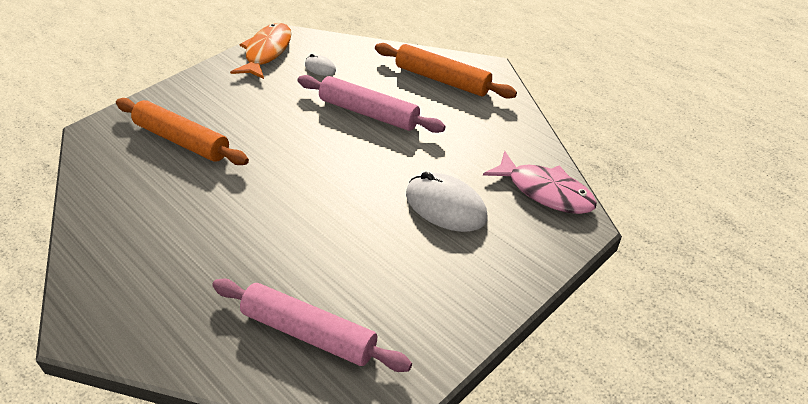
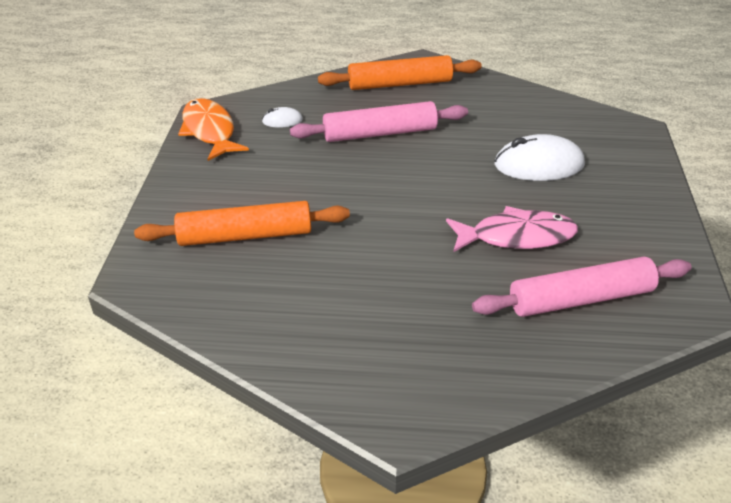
camera: 40 degrees left, 5 degrees down
pink fish [483,151,597,214] -> pink fish moved to [446,206,578,252]

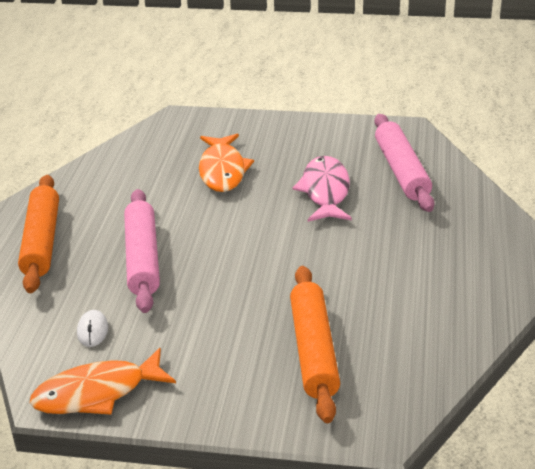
camera: 85 degrees left, 5 degrees down
white mouse [495,134,585,181] -> orange fish [199,133,254,192]

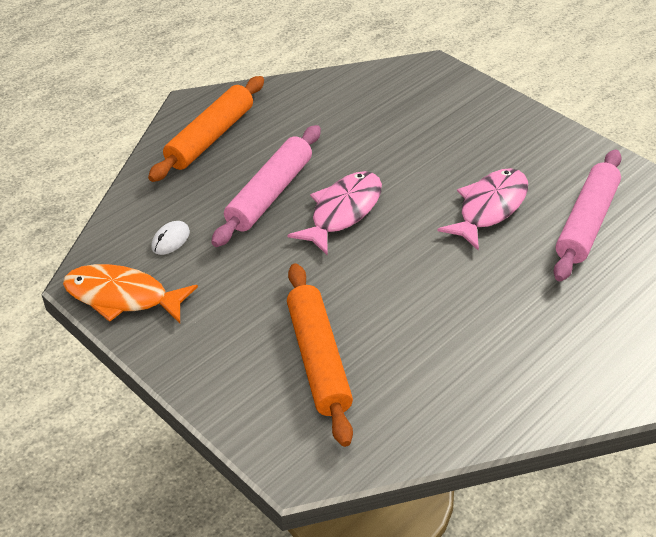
camera: 35 degrees right, 10 degrees up
orange fish [199,133,254,192] -> none
orange rolling pin [290,266,340,423] -> orange rolling pin turned 45 degrees counterclockwise [287,263,353,447]
none -> pink fish [288,171,382,255]

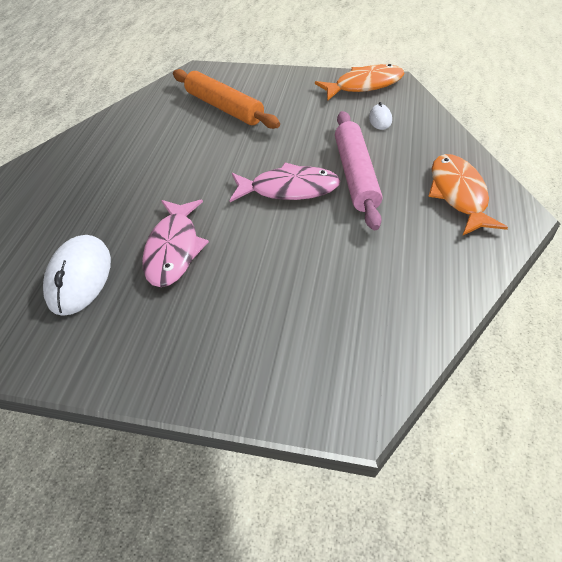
camera: 150 degrees right, 5 degrees up
orange rolling pin [148,76,264,182] -> orange fish [428,154,508,236]
pink fish [288,171,382,255] -> pink fish turned 90 degrees counterclockwise [230,162,341,202]
pink rolling pin [553,150,622,281] -> white mouse [43,235,111,316]

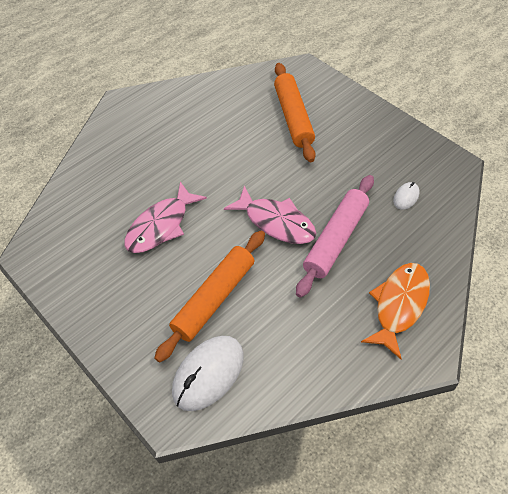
camera: 35 degrees right, 5 degrees up
white mouse [43,235,111,316] -> white mouse moved to [172,336,244,411]
orange fish [315,64,404,101] -> none
none -> orange rolling pin [155,230,265,363]

